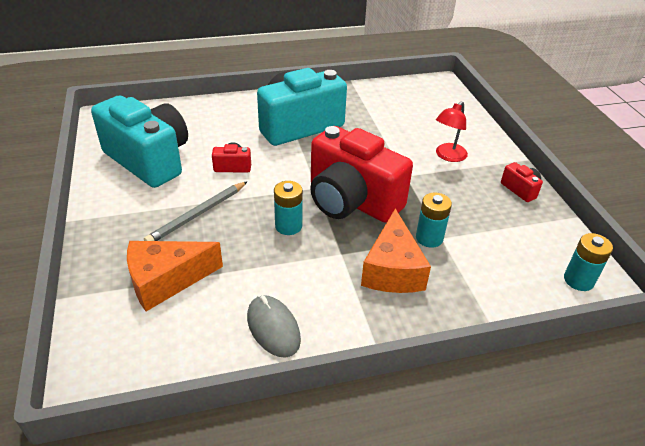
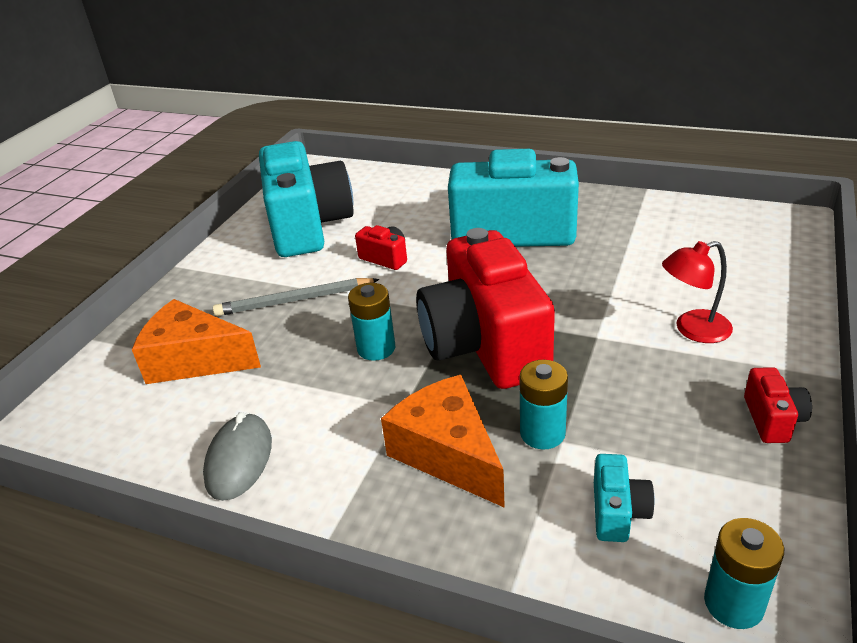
camera: 40 degrees right, 5 degrees down
orange cheese [361,209,431,293] -> orange cheese turned 105 degrees clockwise [381,375,505,508]
none -> turquoise camera [594,454,655,542]

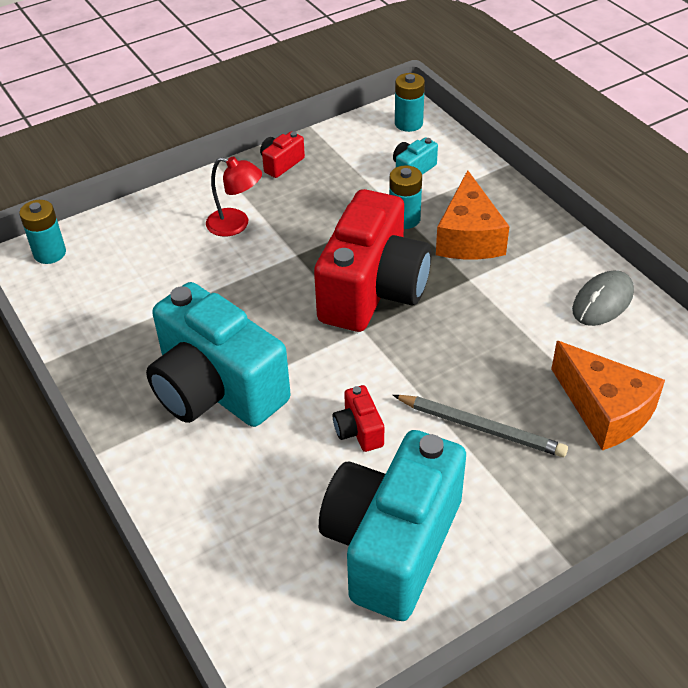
camera: 145 degrees left, 10 degrees up
turquoise battery [348,283,395,361] -> turquoise battery moved to [19,200,66,264]

